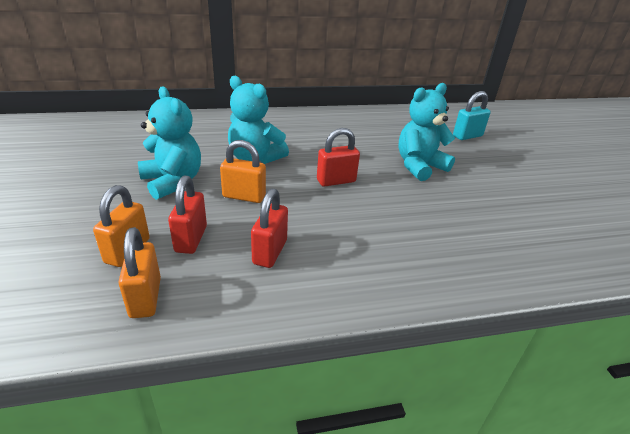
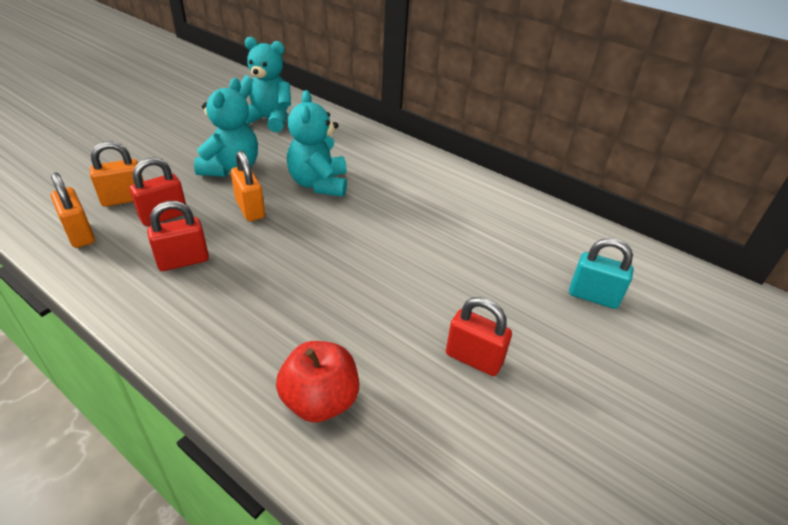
camera: 50 degrees right, 5 degrees up
orange padlock [118,227,161,318] -> orange padlock turned 75 degrees counterclockwise [51,172,95,248]
red padlock [317,128,360,187] -> red padlock moved to [446,297,512,376]
turquoise teddy bear [398,83,455,181] -> turquoise teddy bear moved to [239,37,291,132]
none -> red apple [276,341,359,423]

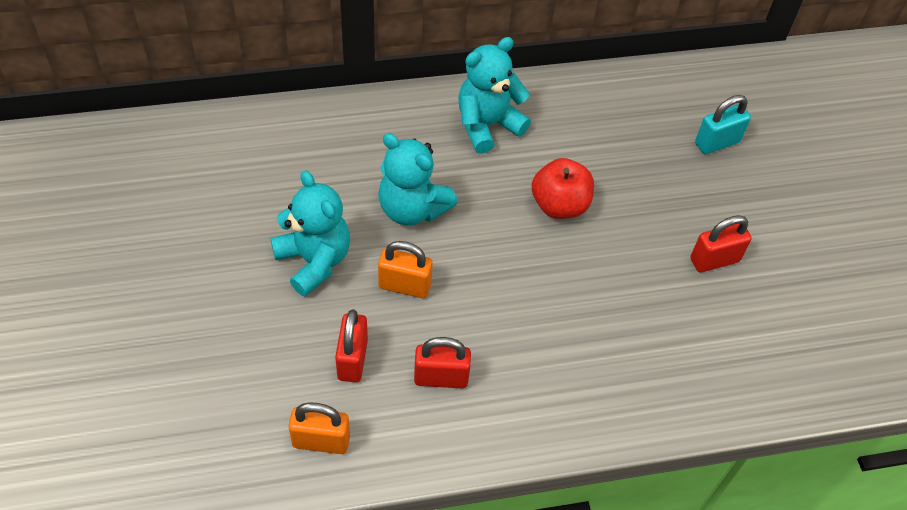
camera: 50 degrees left, 15 degrees up
orange padlock [90,141,144,207] -> none
red padlock [147,201,209,271] -> red padlock turned 75 degrees clockwise [414,337,471,388]
turquoise teddy bear [239,37,291,132] -> turquoise teddy bear moved to [458,37,531,154]
red apple [276,341,359,423] -> red apple moved to [532,158,594,219]

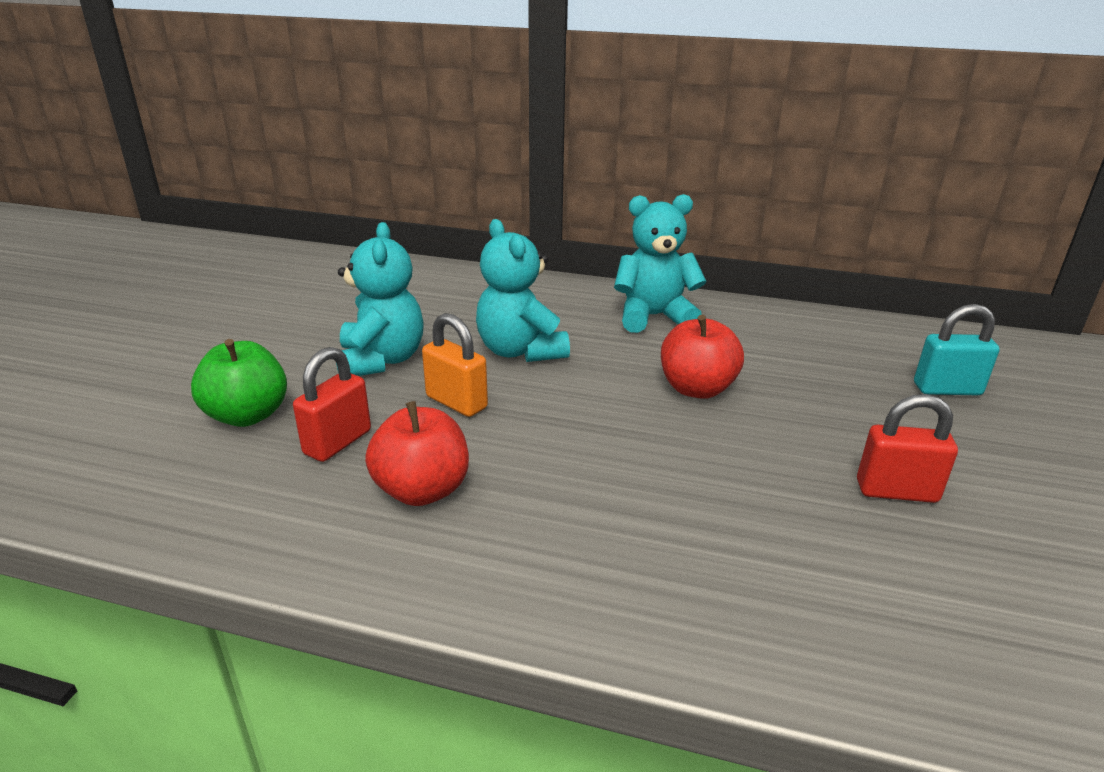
camera: 30 degrees right, 25 degrees down
orange padlock [289,402,350,454] -> none
red padlock [414,337,471,388] -> red apple [365,401,469,506]
none -> green apple [191,339,287,427]

